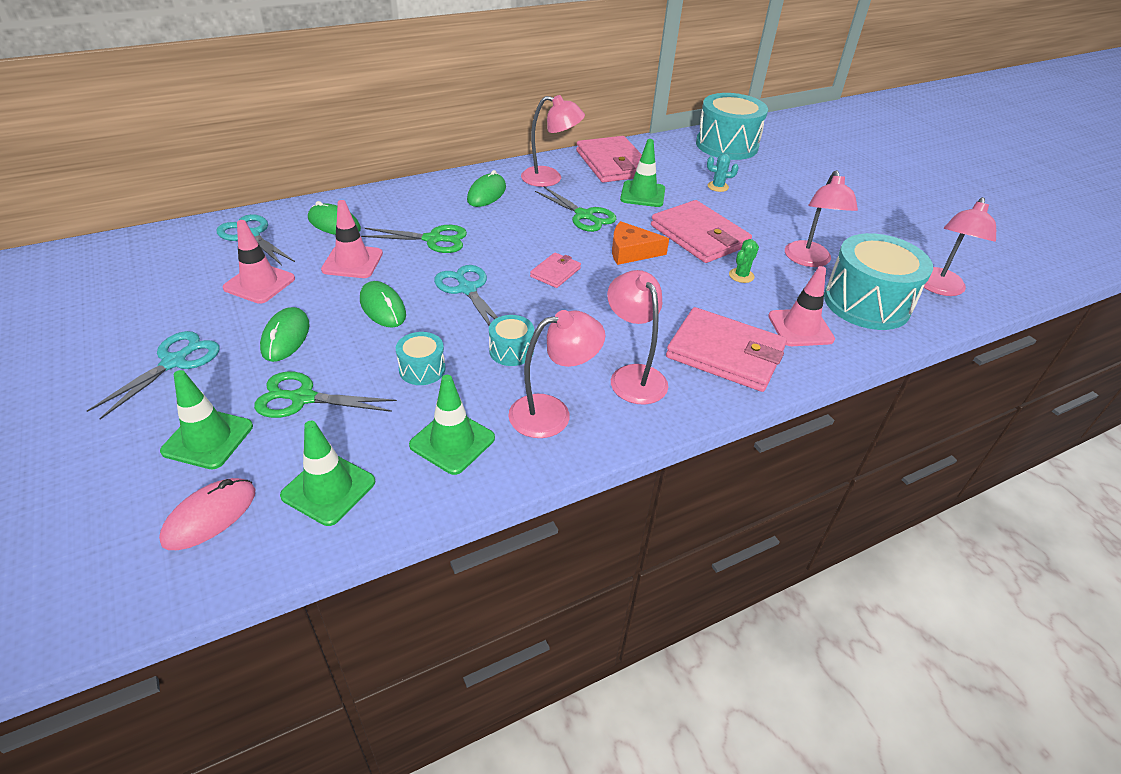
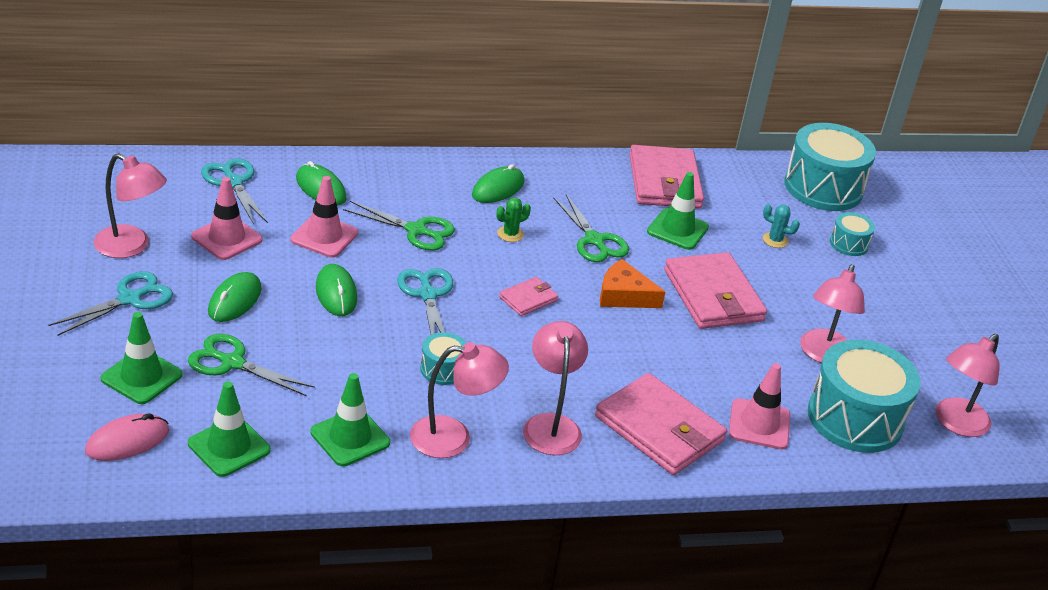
camera: 15 degrees right, 5 degrees down
turquoise drum [396,332,446,385] -> turquoise drum moved to [830,212,875,256]
pink lamp [521,95,585,187] -> pink lamp moved to [94,153,167,258]
green cactus [729,239,759,283] -> green cactus moved to [496,198,531,242]

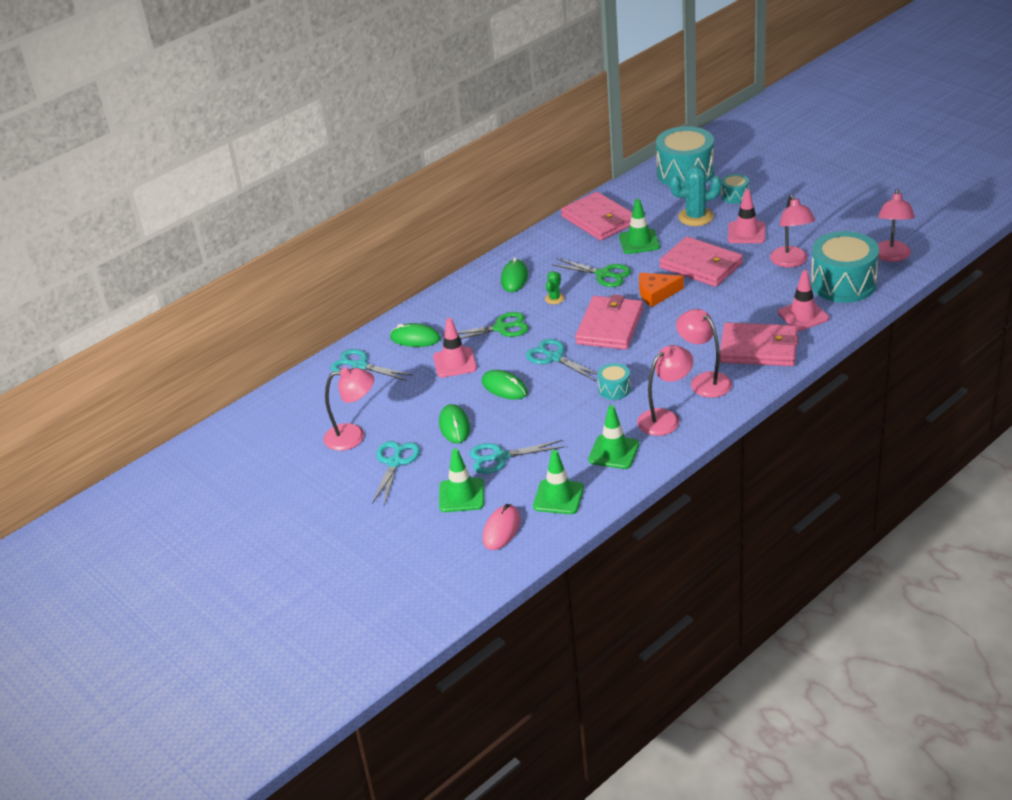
camera: 25 degrees left, 0 degrees up
green scissors [188,334,315,396] -> turquoise scissors [469,440,564,474]
pink traffic cone [191,177,262,260] -> pink traffic cone moved to [728,189,765,243]
pink wallet [499,277,558,316] -> pink wallet [575,295,643,350], size x2.04
turquoise cactus [763,204,800,248] -> turquoise cactus [670,165,722,226], size x1.91

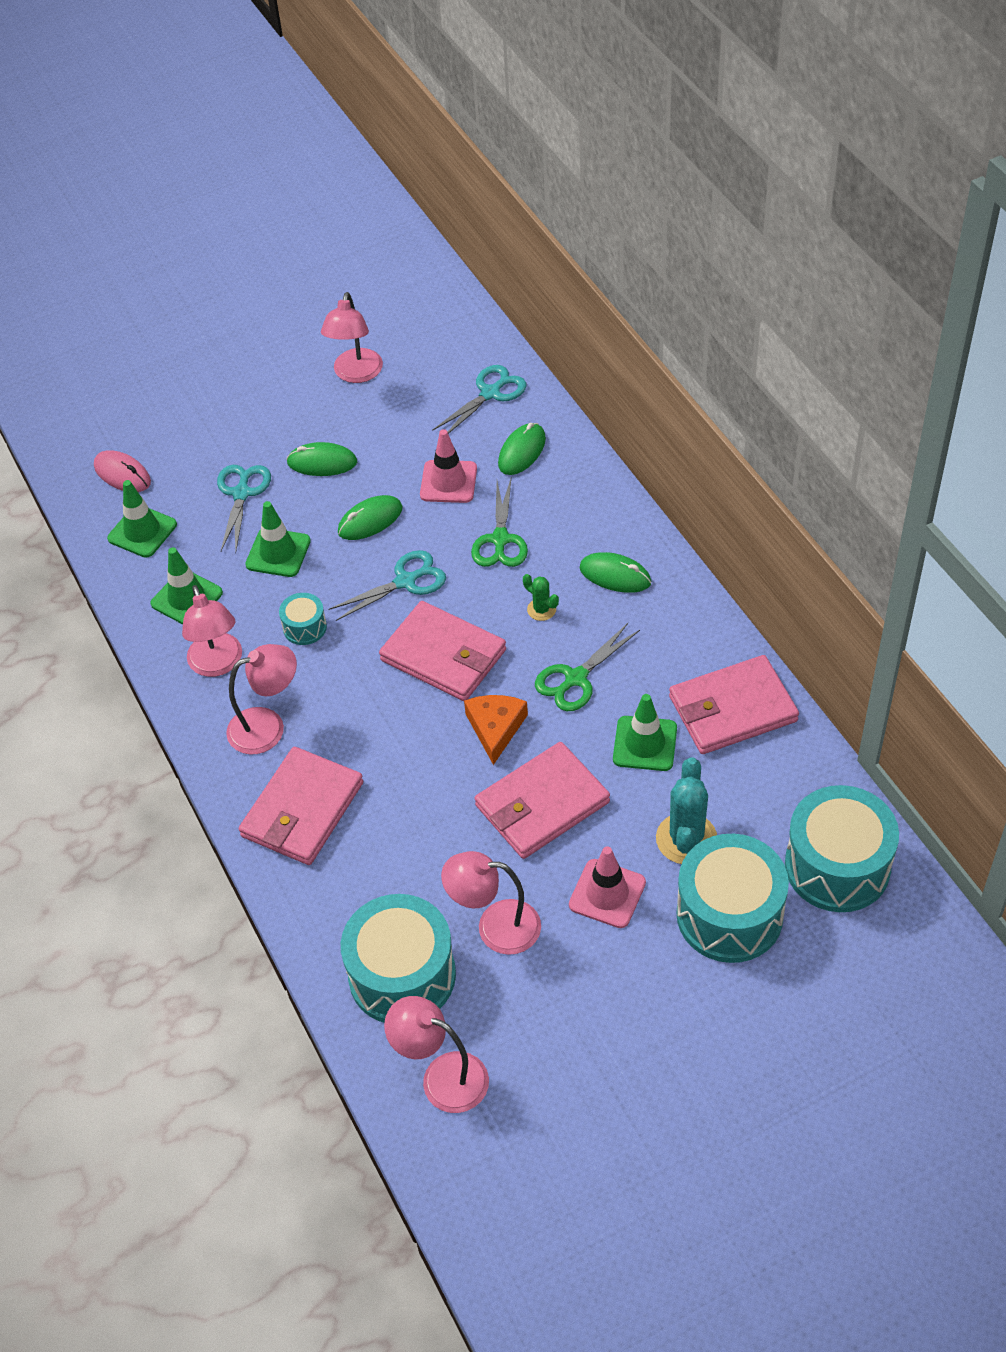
camera: 105 degrees right, 15 degrees up
turquoise scissors [372,441,420,505] -> none
green traffic cone [439,449,484,512] -> green traffic cone moved to [245,501,311,577]
turquoise drum [721,174,749,204] -> turquoise drum [677,834,789,963], size x2.13
pink traffic cone [778,270,829,331] -> none

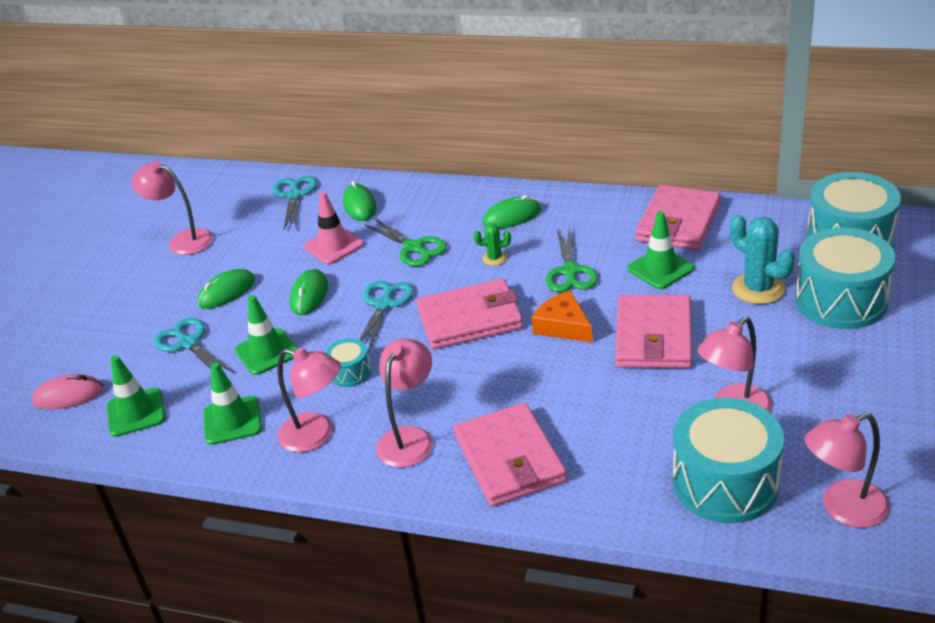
camera: 45 degrees left, 15 degrees down
pink lamp [321,292,383,383] -> pink lamp turned 150 degrees clockwise [131,161,213,255]
pink traffic cone [569,846,646,928] -> none

